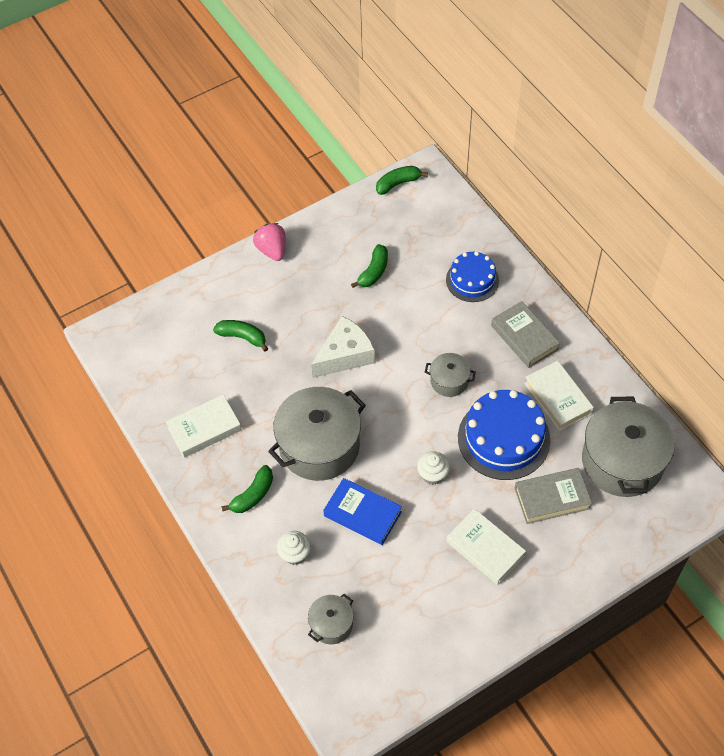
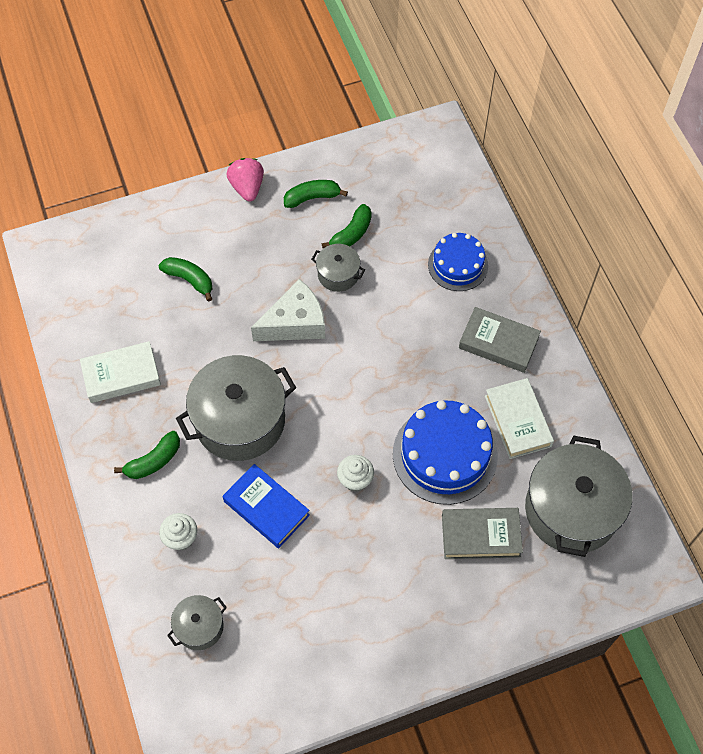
camera: 10 degrees right, 5 degrees up
green banana [376,166,428,195] -> green banana moved to [284,180,348,208]
grey pot [425,353,476,397] -> grey pot moved to [311,244,365,292]
white book [446,508,526,585] -> none
grey book [491,301,560,368] -> grey book turned 45 degrees counterclockwise [459,307,541,373]

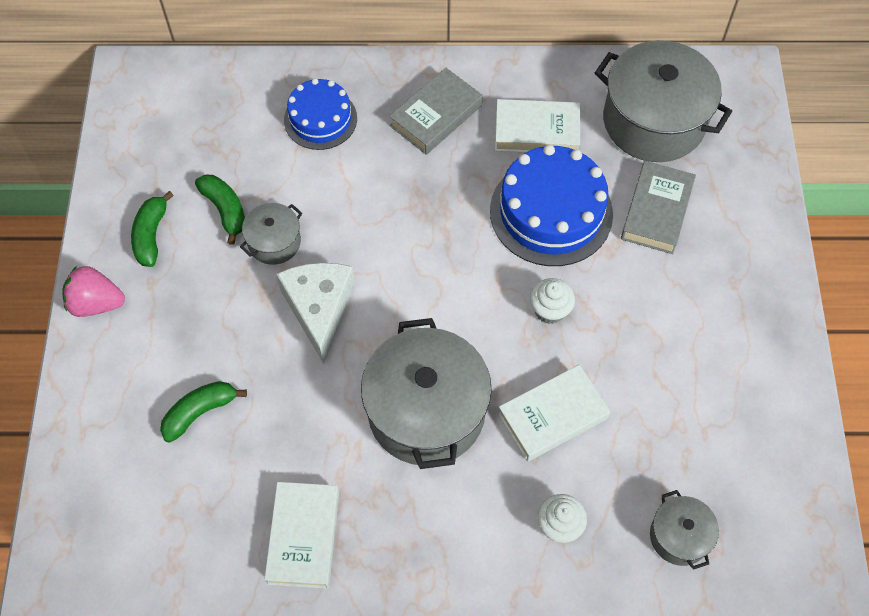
camera: 70 degrees left, 0 degrees up
green banana [114,431,180,479] -> none
blue book [223,464,310,548] -> white book [498,365,610,462]

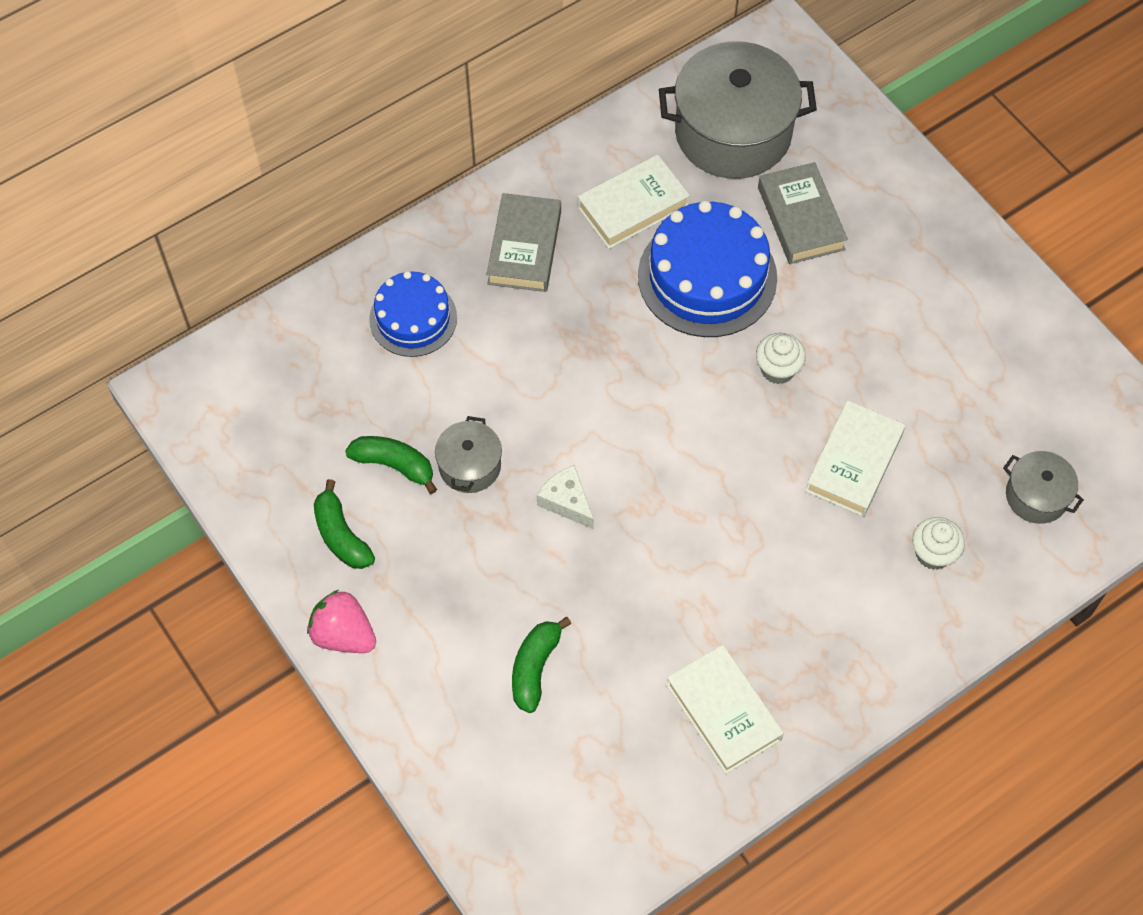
camera: 35 degrees left, 0 degrees up
pink strawberry [62,266,125,317] -> pink strawberry turned 60 degrees clockwise [307,590,376,653]
white cheese [276,263,355,364] -> white cheese [537,465,594,529], size x0.58
grey pot [361,318,492,469] -> none

